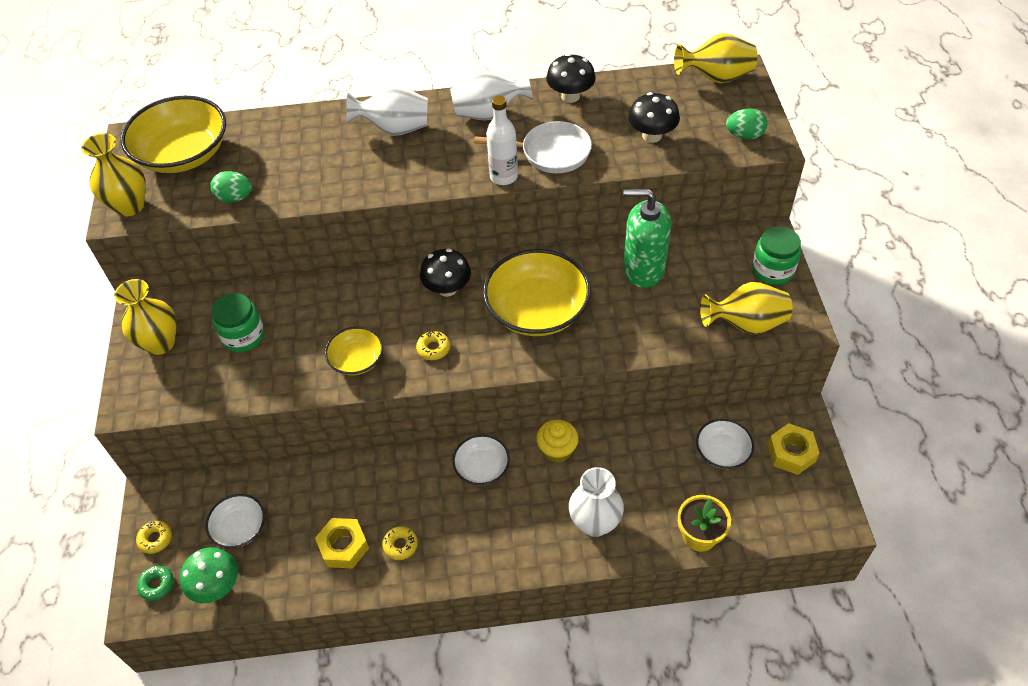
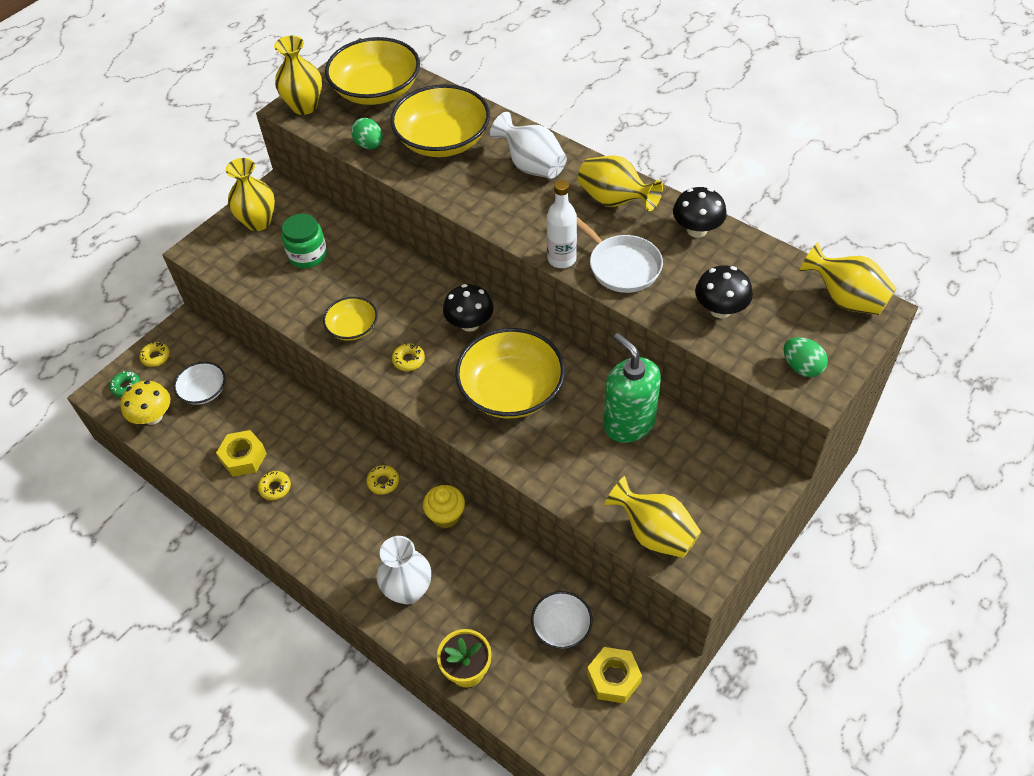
camera: 45 degrees right, 0 degrees up
green mushroom [180,547,238,603] -> yellow mushroom [121,381,170,425]
white vase [450,70,533,120] -> yellow vase [578,156,663,211]
white bowl [453,435,510,485] -> yellow donut [367,465,399,495]
green jar [752,226,801,285] -> none
none -> yellow bowl [390,84,490,157]

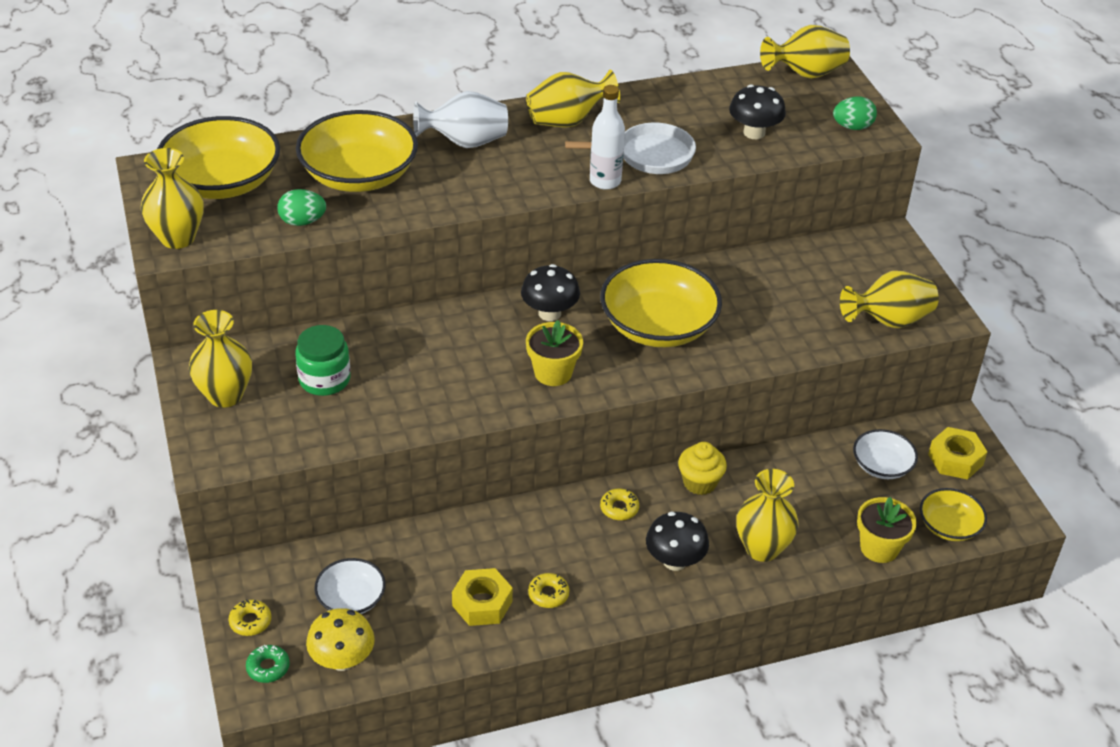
camera: 60 degrees left, 10 degrees down
yellow bowl [323,297,378,341] -> yellow bowl moved to [920,488,987,541]
white vase [377,536,431,604] -> yellow vase [736,469,798,562]
yellow donut [392,343,425,371] -> yellow flower pot [526,320,583,386]
green soap dispenser [604,333,661,443] -> none
black mushroom [673,187,727,238] -> black mushroom moved to [646,512,709,571]

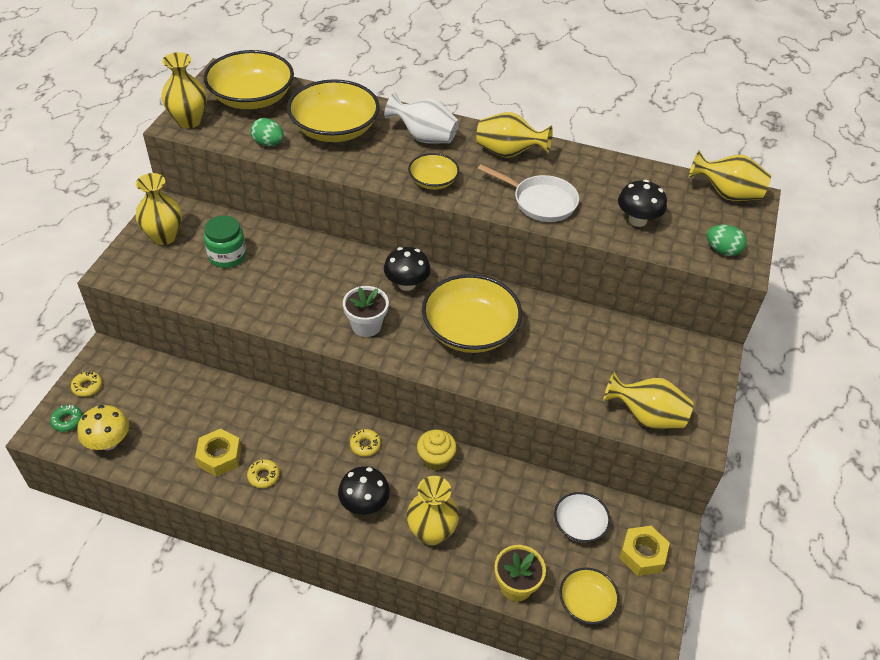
camera: 35 degrees right, 5 degrees up
white bowl [314,558,386,614] -> none
yellow flower pot [526,320,583,386] -> white flower pot [343,286,389,337]
white bottle [590,85,625,190] -> none
none -> yellow bowl [408,153,459,190]

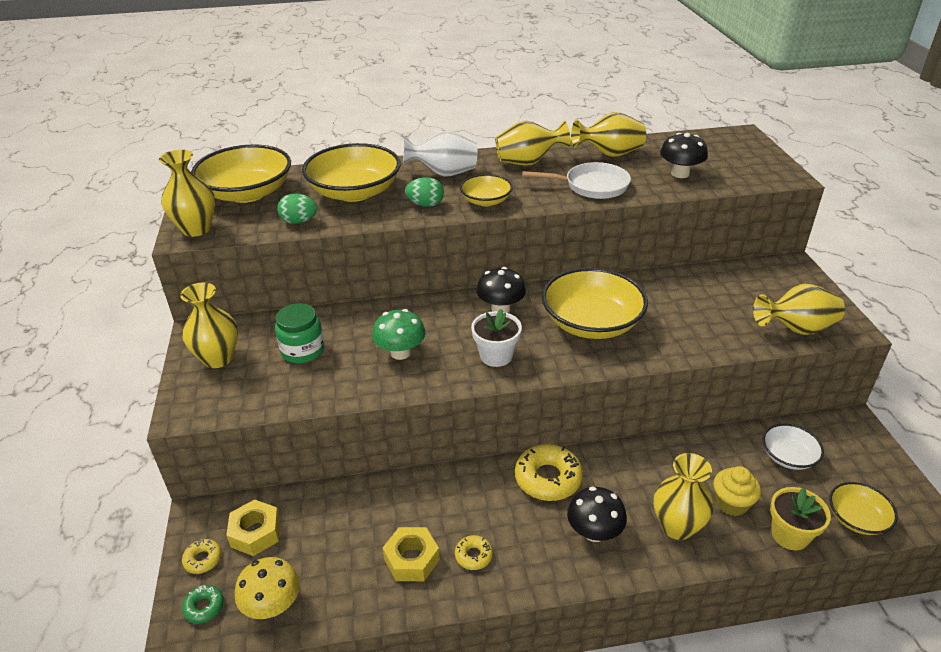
camera: 25 degrees left, 10 degrees down
yellow donut [350,429,381,456] -> yellow donut [515,444,583,501], size x1.94
yellow cupcake [417,430,457,471] -> yellow cupcake moved to [713,466,761,516]
yellow nut [619,526,670,576] -> yellow nut moved to [226,499,280,556]
yellow vase [689,150,771,201] -> yellow vase moved to [571,112,646,157]
green egg [707,225,747,256] -> green egg moved to [405,177,444,207]
none -> green mushroom [372,309,426,360]

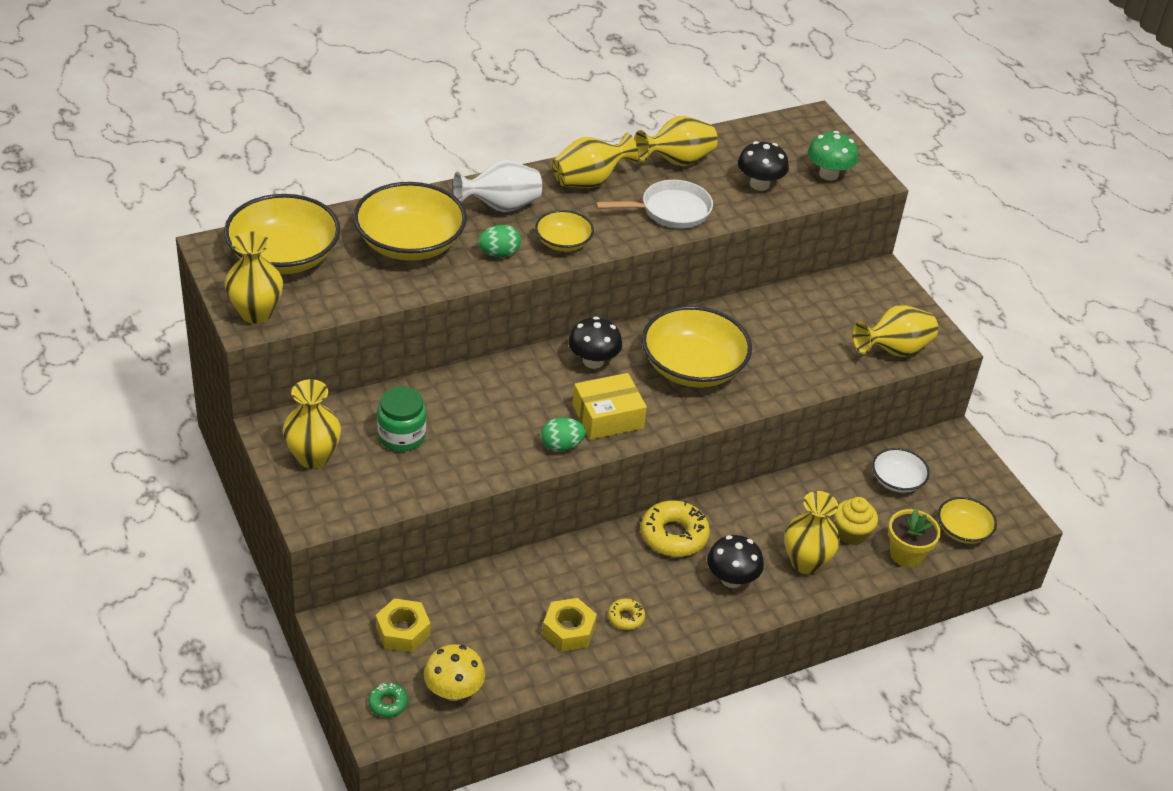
camera: 20 degrees left, 5 degrees up
yellow donut [182,539,222,574] -> none
green egg [277,194,317,224] -> green egg moved to [541,417,586,452]
green mushroom [372,309,426,360] -> green mushroom moved to [808,131,858,180]
white flower pot [471,309,522,367] -> yellow box [573,373,647,440]

